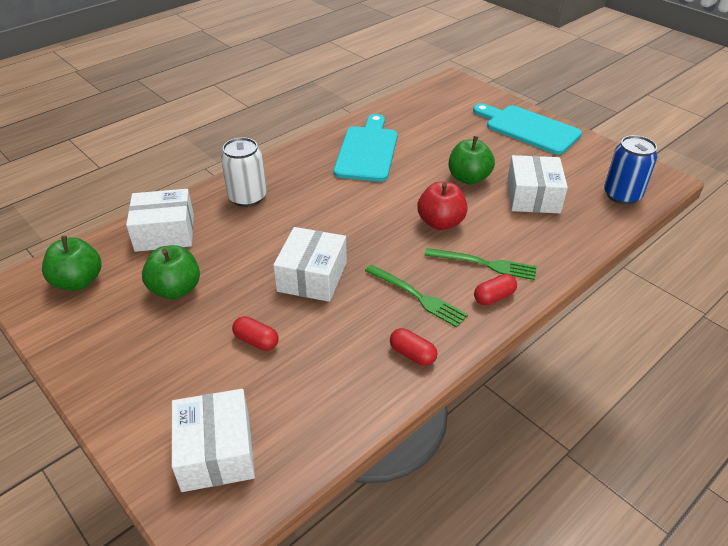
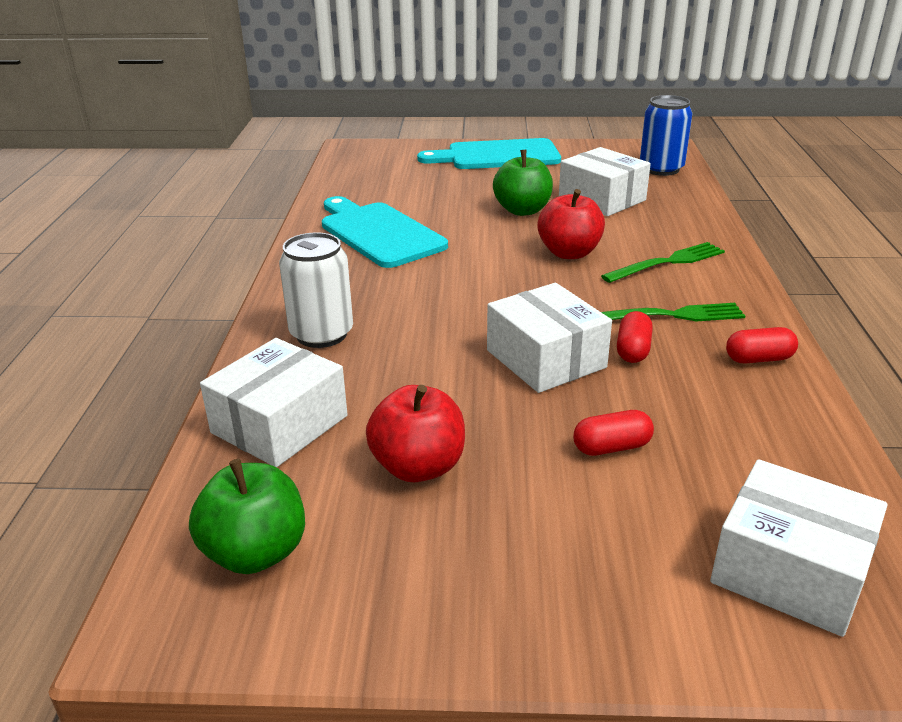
camera: 45 degrees left, 10 degrees down
green apple [142,245,200,299] -> red apple [366,385,465,482]
red capsule [474,274,517,305] -> red capsule moved to [617,311,653,363]

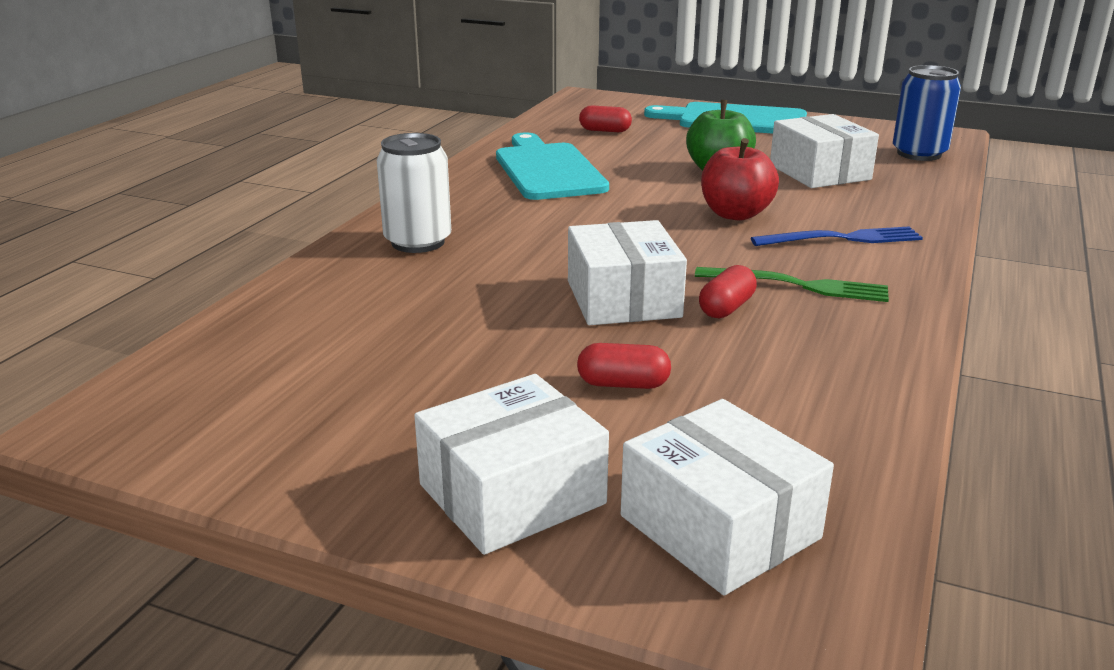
camera: 20 degrees right, 5 degrees down
green apple [189,459,305,574] -> none
white box [200,338,348,467] -> white box moved to [414,374,609,555]
red apple [366,385,465,482] -> none
green fork [601,242,725,283] -> blue fork [751,226,923,246]
red capsule [726,327,798,364] -> red capsule moved to [579,105,632,132]

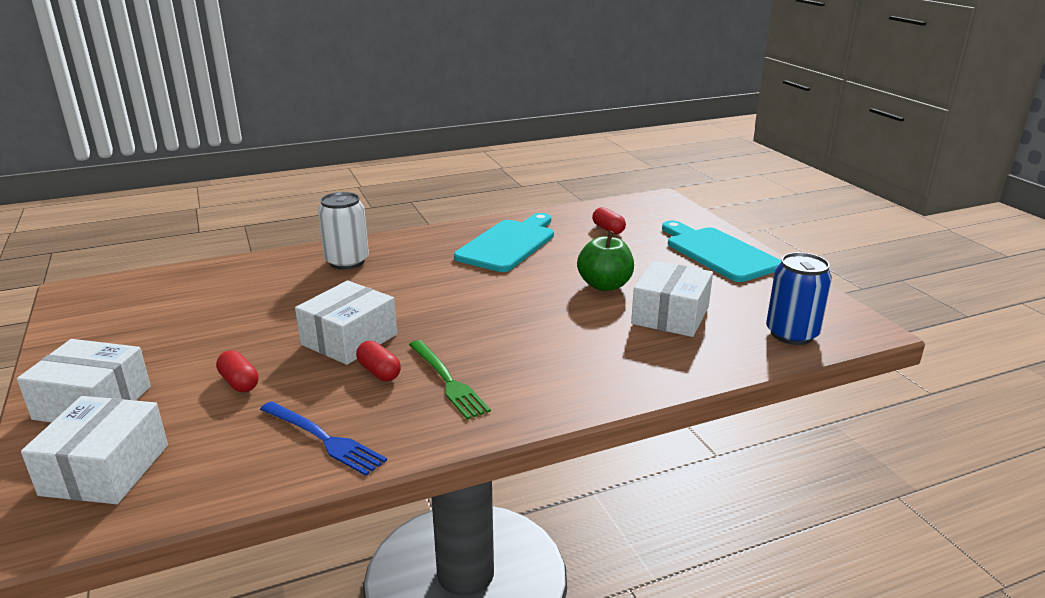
camera: 45 degrees right, 0 degrees up
red capsule [699,265,757,318] -> red capsule turned 60 degrees clockwise [356,341,401,381]
red apple [701,138,779,220] -> none
blue fork [751,226,923,246] -> blue fork moved to [260,401,387,476]

